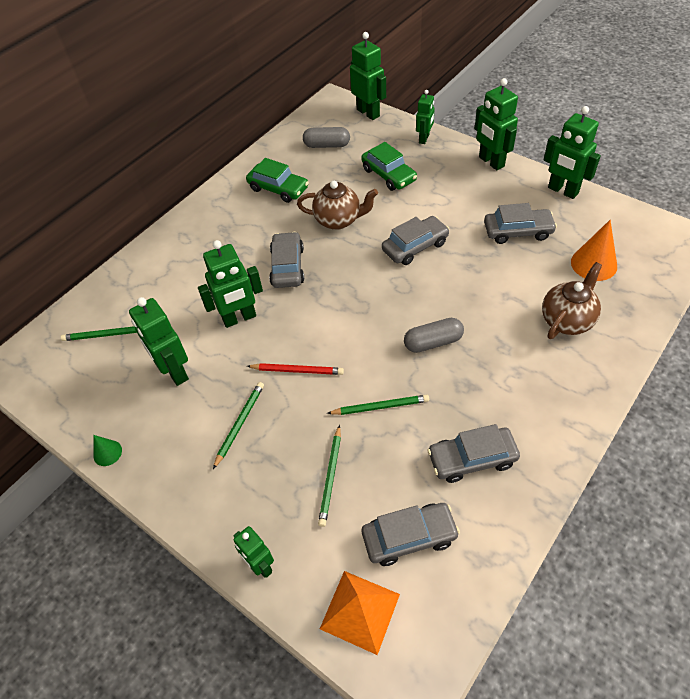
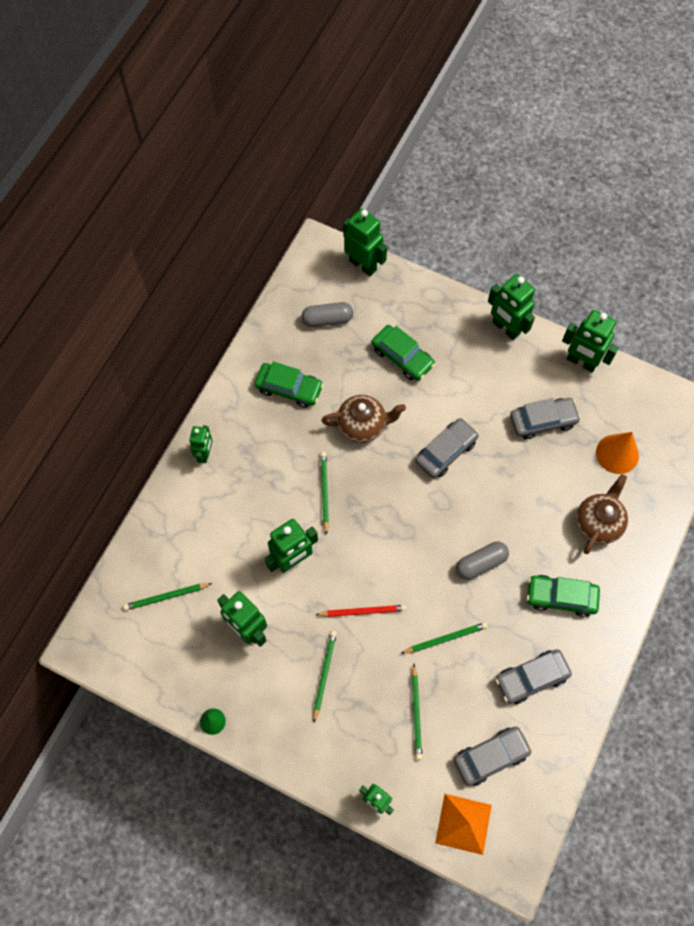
camera: 15 degrees left, 15 degrees up
grey car [269,232,304,288] -> green pencil [320,452,329,535]
green robot [416,90,435,144] -> green robot moved to [189,425,212,463]
none -> green car [527,575,600,617]

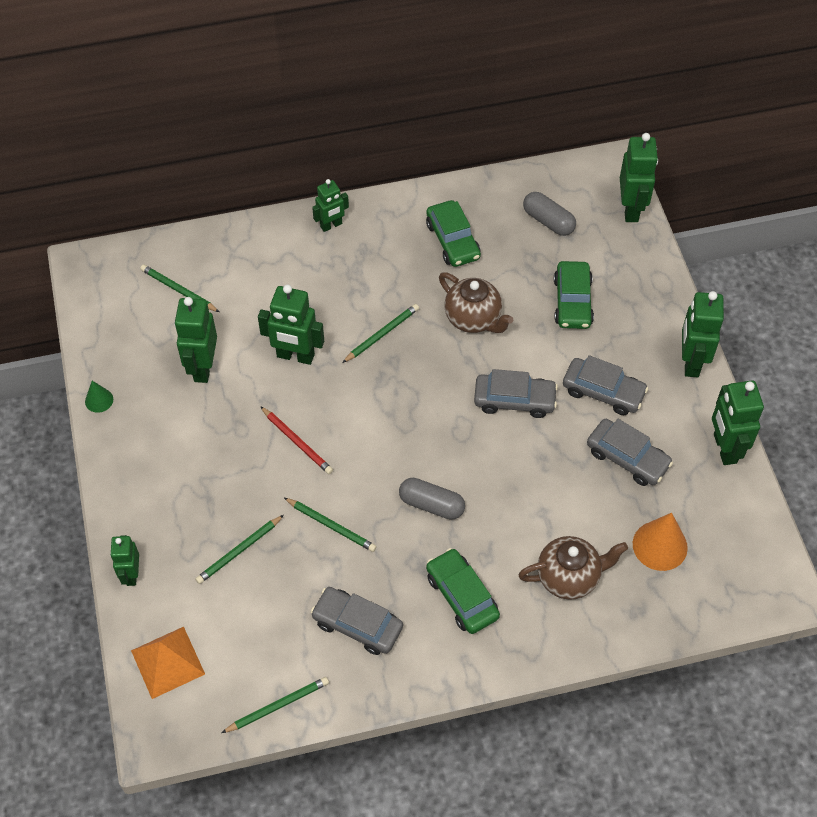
camera: 50 degrees right, 10 degrees down
green pencil [313,631,337,722] -> green pencil moved to [222,677,329,733]
grey car [454,726,532,786] -> grey car moved to [563,355,648,415]

